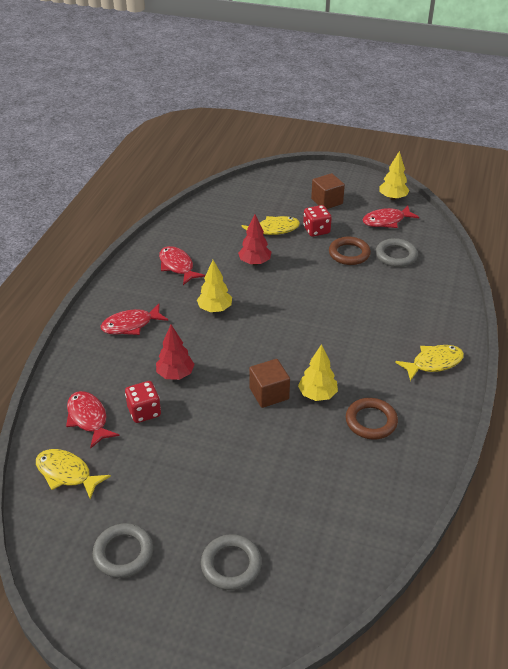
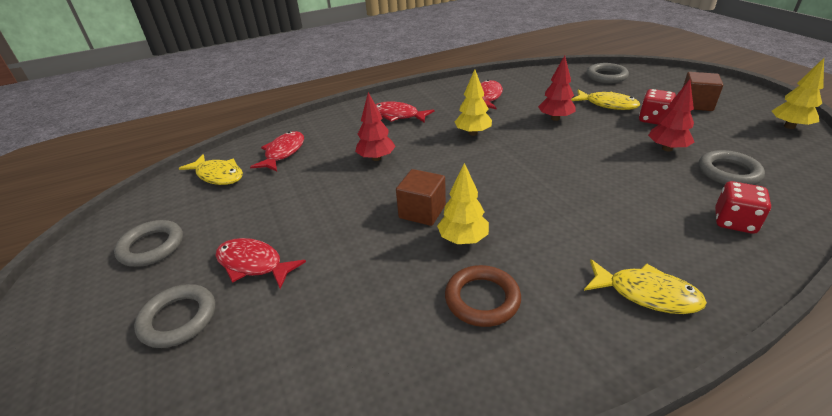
camera: 50 degrees right, 5 degrees down
yellow fish [36,449,111,499] -> yellow fish turned 135 degrees clockwise [179,154,243,185]
red dice [125,381,161,423] -> red dice moved to [715,181,771,234]
brown ring [329,237,371,265] -> red tree [648,79,694,152]
red fish [363,205,419,228] -> red fish moved to [216,238,306,289]
none -> grey ring [587,63,629,83]

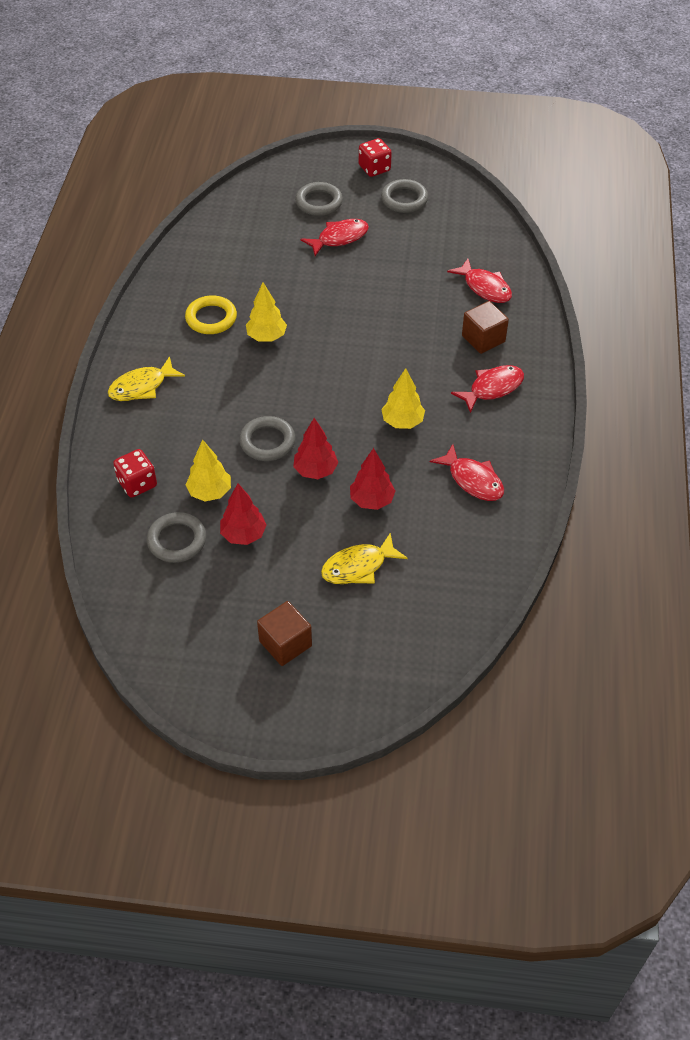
camera: 120 degrees right, 15 degrees up
yellow fish [179,154,243,185] -> none
red tree [355,92,396,161] -> red tree moved to [293,418,338,479]
brown cube [396,169,446,226] -> brown cube moved to [462,301,509,354]
brown ring [445,265,521,327] -> yellow ring [185,295,237,334]
grey ring [587,63,629,83] -> grey ring moved to [239,416,295,461]
red dice [639,89,676,125] -> red dice moved to [359,138,392,177]
yellow tree [772,58,824,129] -> yellow tree moved to [185,439,231,501]

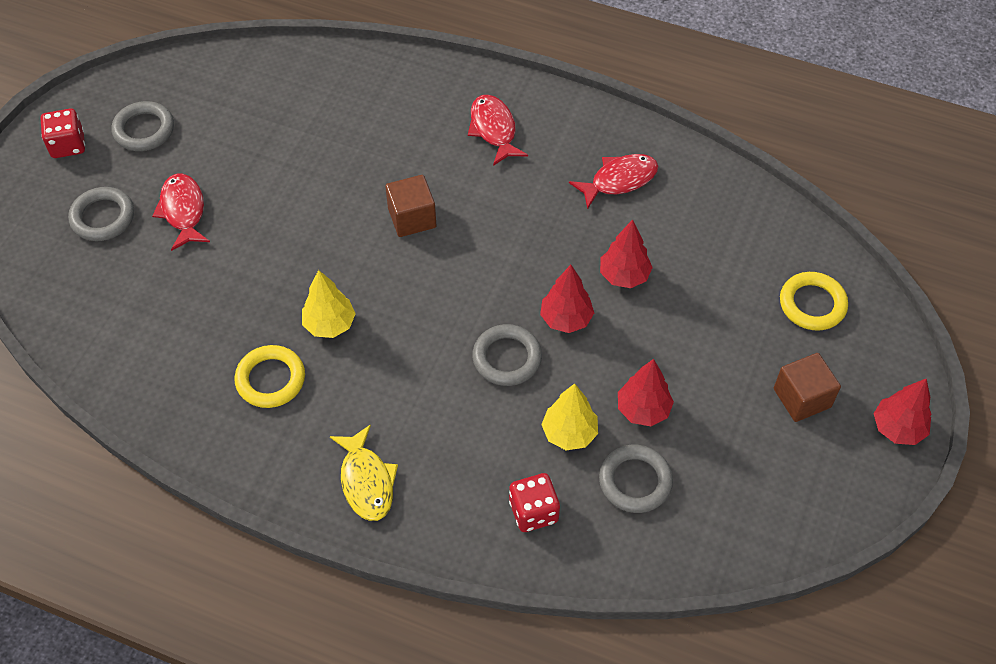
camera: 75 degrees left, 5 degrees up
yellow fish [321,533,407,584] -> none
yellow tree [381,368,425,429] -> none
red fish [447,259,512,303] -> none
brown cube [462,301,509,354] -> brown cube moved to [385,175,436,237]
none -> yellow ring [780,272,848,331]
none -> red tree [873,378,931,445]

